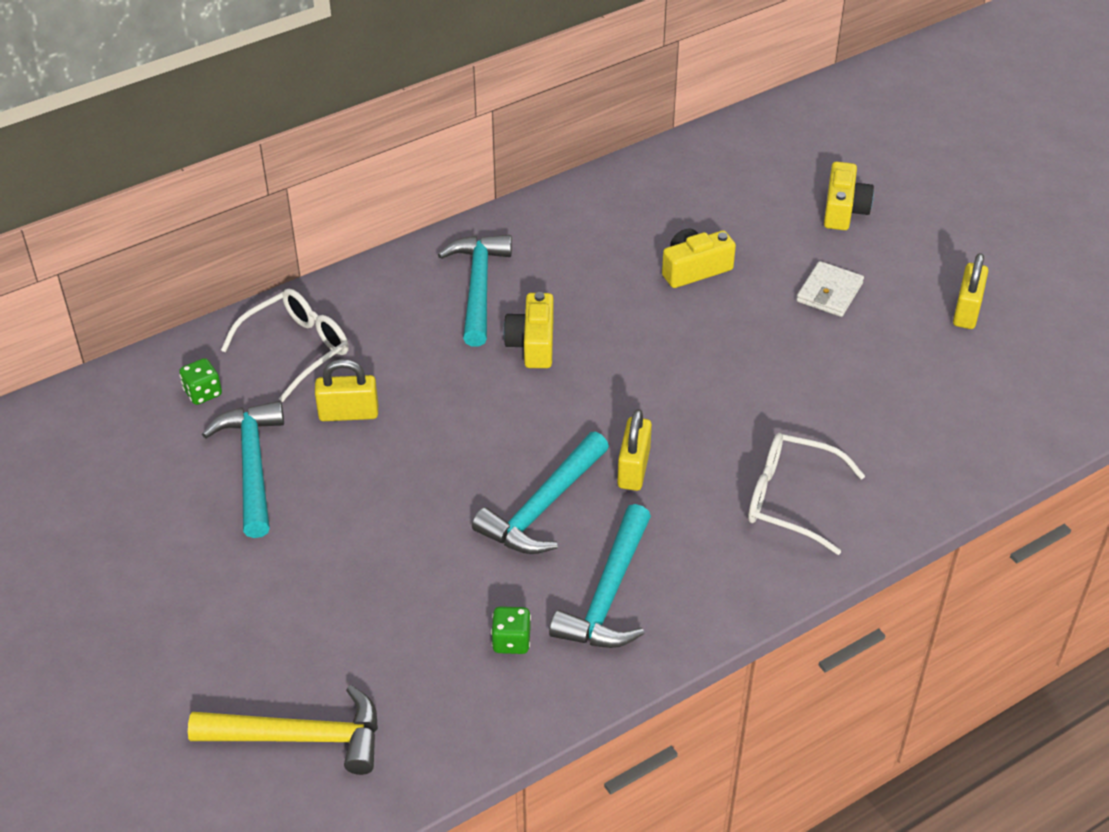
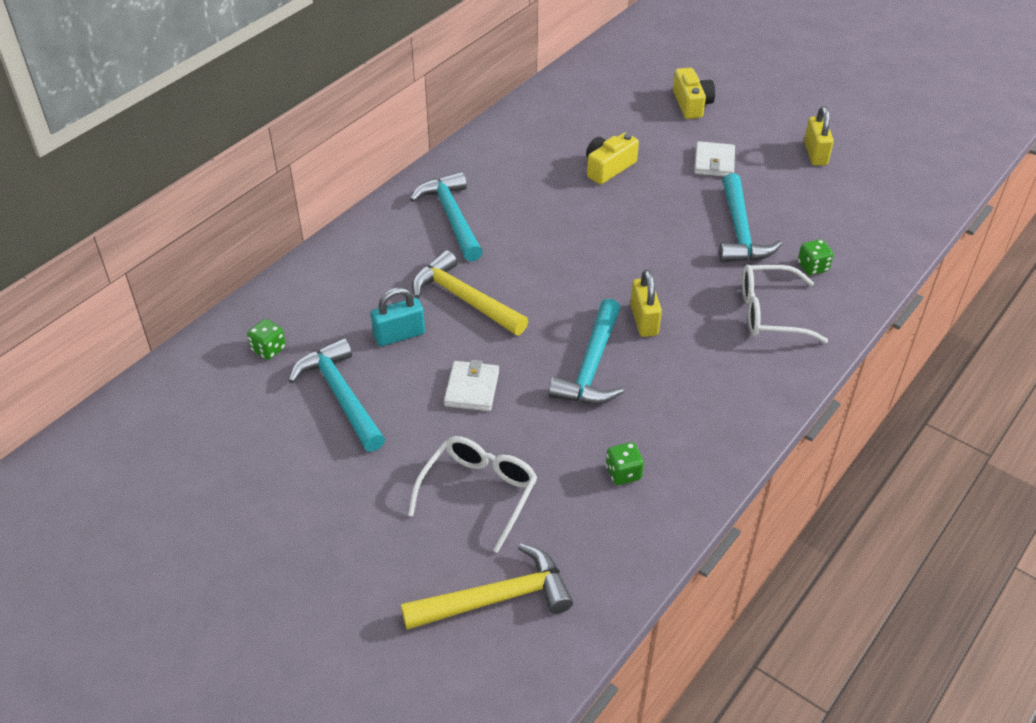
camera: 20 degrees left, 0 degrees up
white glasses [221,289,349,402] -> white glasses moved to [408,436,538,553]
yellow padlock [315,359,378,421] -> turquoise padlock [371,287,425,346]
yellow camera [503,292,554,368] -> none
turquoise hammer [549,504,651,648] -> turquoise hammer moved to [719,173,782,262]
none -> yellow hammer [412,250,528,335]
none -> white wallet [444,360,499,411]
none -> green dice [798,239,834,275]

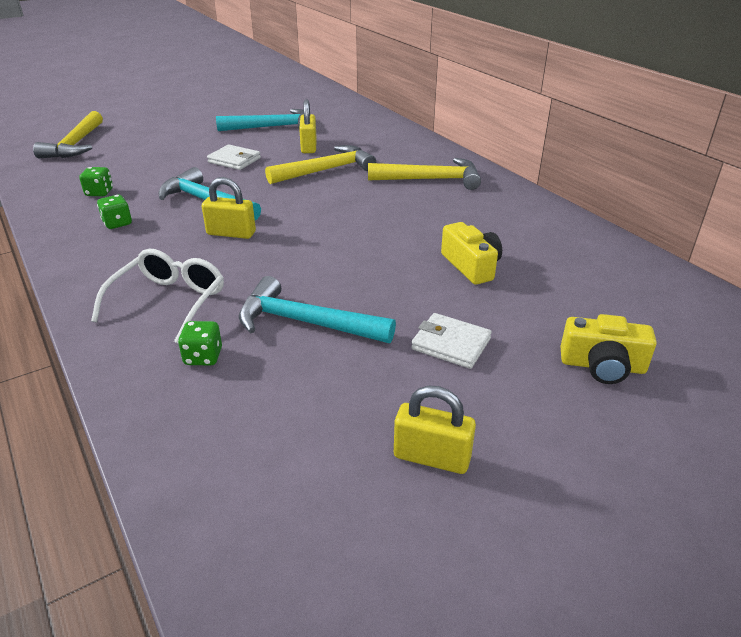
camera: 110 degrees right, 10 degrees down
green dice [247,319,286,360] -> green dice moved to [97,195,132,229]
turquoise padlock [371,287,425,346] -> yellow padlock [299,99,317,153]
white glasses [408,436,538,553] -> none
turquoise hammer [410,172,483,262] -> yellow hammer [368,158,481,190]

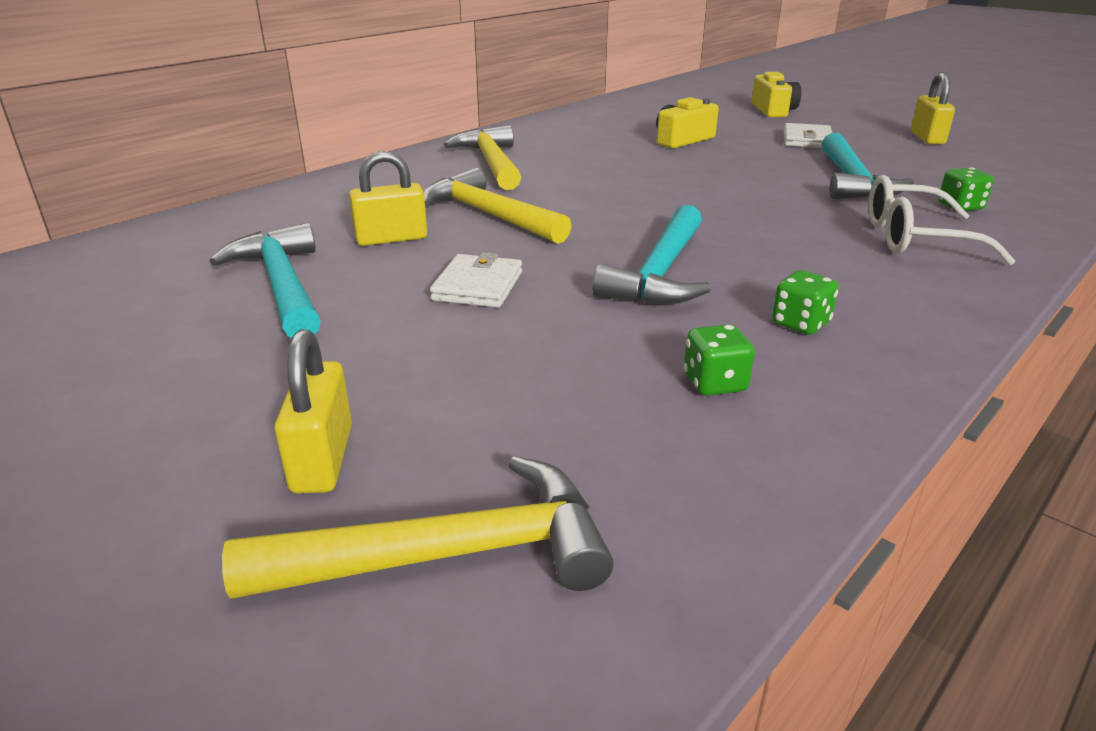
camera: 105 degrees left, 5 degrees down
yellow padlock [202,177,256,239] -> yellow padlock moved to [275,329,352,494]

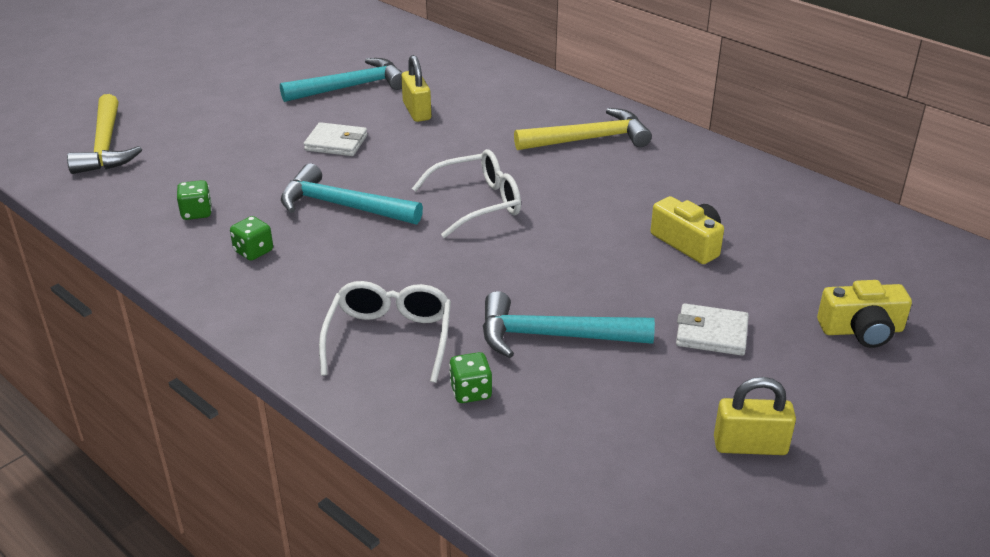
camera: 90 degrees right, 5 degrees up
yellow padlock [275,329,352,494] -> none
yellow hammer [424,168,572,244] -> none
none -> white glasses [412,149,521,238]

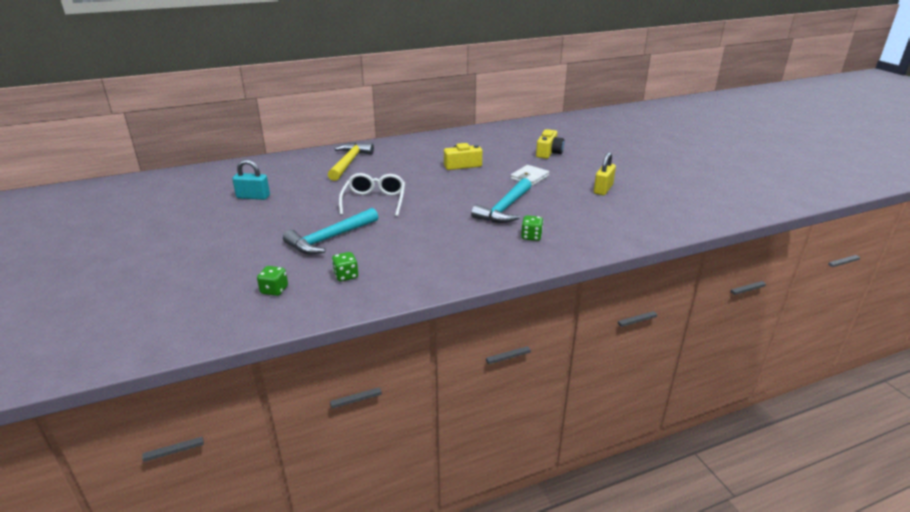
camera: 65 degrees left, 5 degrees down
yellow hammer [67,94,142,174] -> none
turquoise hammer [280,58,403,102] -> none
white wallet [304,122,367,156] -> none
white glasses [319,281,451,383] -> none
yellow padlock [401,55,431,122] -> turquoise padlock [232,159,270,200]

